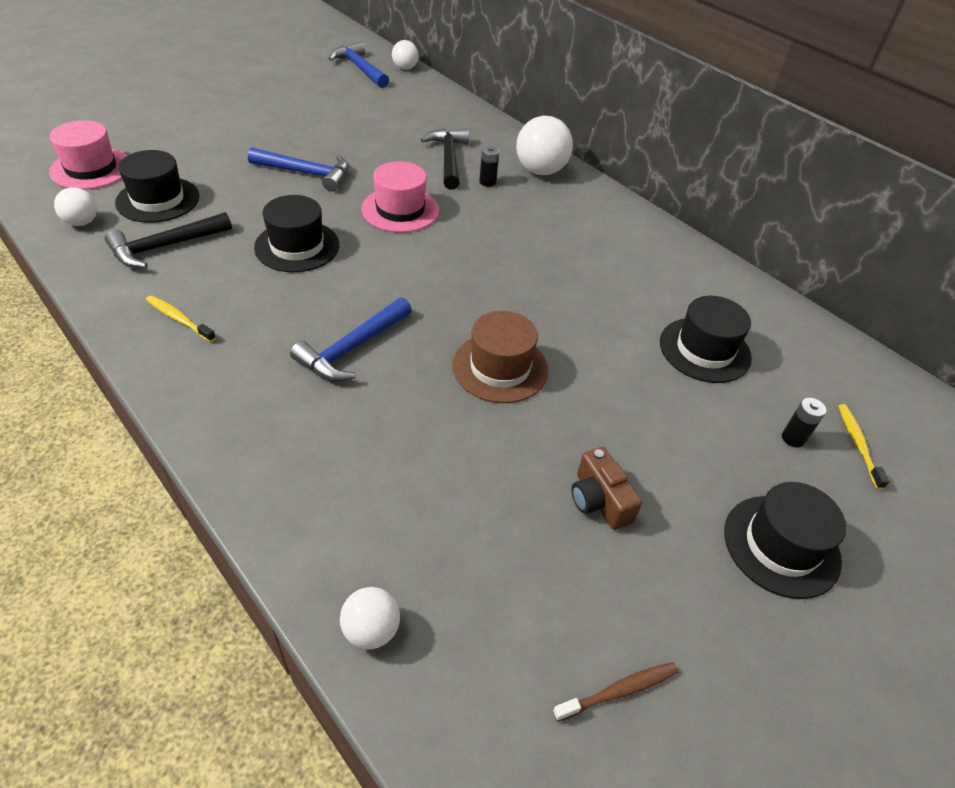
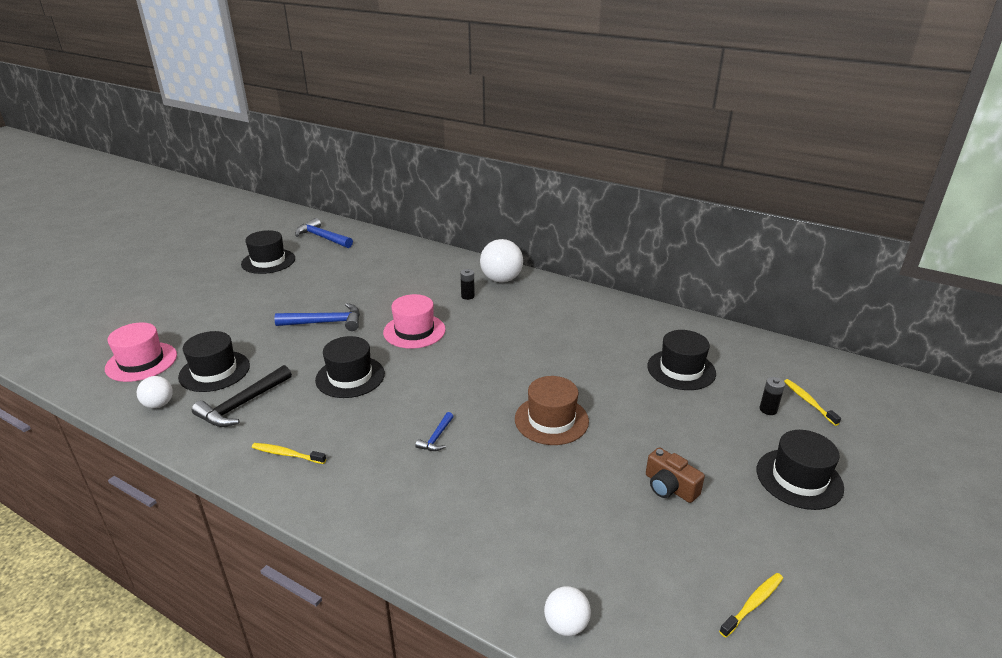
camera: 15 degrees left, 15 degrees down
blue hammer [290,297,412,381] -> blue hammer [415,412,454,451], size x0.53
white ball [392,40,418,70] -> none
black hammer [421,129,469,190] -> none
brown toothbrush [553,662,679,722] -> yellow toothbrush [719,573,783,638]
none -> black hat [241,230,295,274]

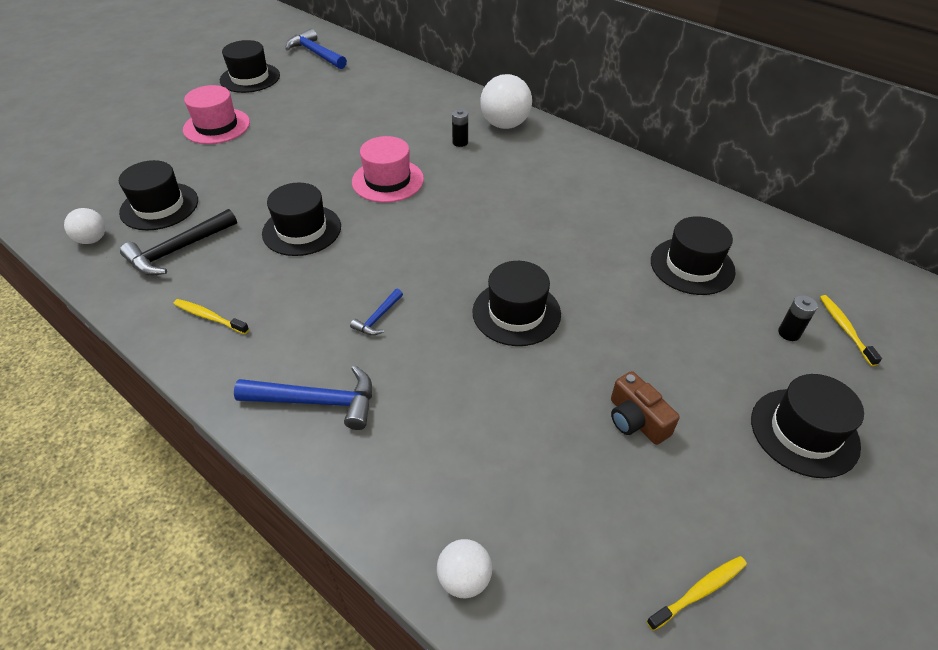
camera: 10 degrees right, 15 degrees up
pink hat [105,322,177,382] -> pink hat moved to [183,85,250,144]
blue hammer [275,303,360,331] -> blue hammer moved to [234,365,372,430]
brown hat [515,376,589,445] -> black hat [472,261,561,346]

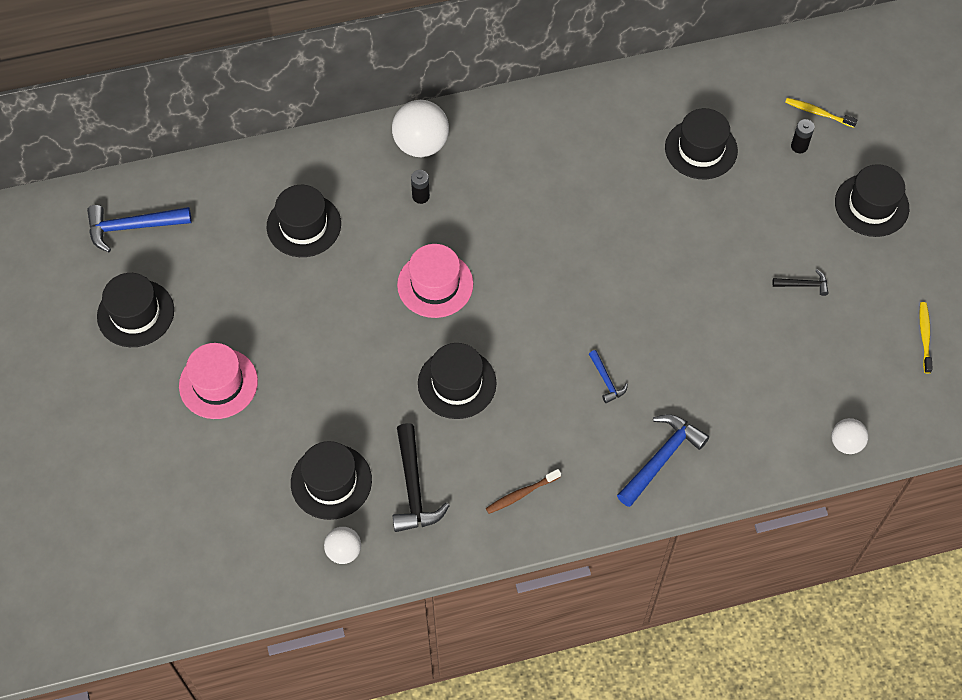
camera: 55 degrees left, 15 degrees up
yellow toothbrush [174,299,249,334] -> brown toothbrush [486,469,561,514]
black hat [472,261,561,346] -> black hat moved to [267,185,341,257]
brown camera [611,371,680,445] -> black hammer [772,269,828,296]

